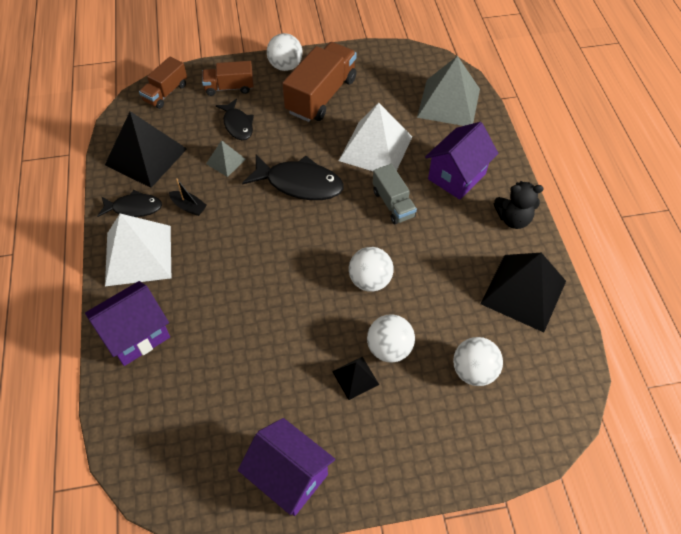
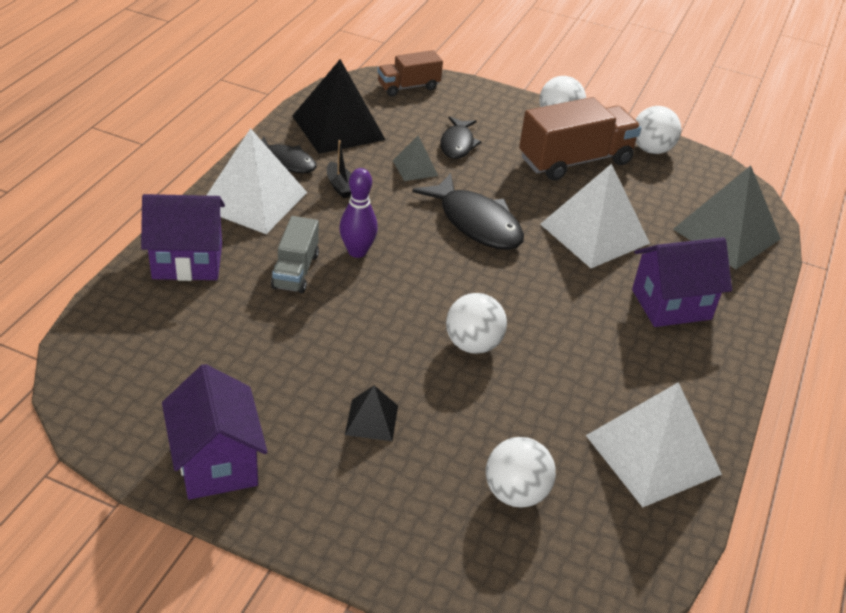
camera: 30 degrees right, 15 degrees down
brown truck [202,61,254,96] -> none
white ball [367,314,415,363] -> white ball moved to [635,106,681,154]
grey truck [373,164,417,224] -> grey truck moved to [271,216,319,293]
black pyramid [480,253,566,332] -> white pyramid [586,382,722,507]
black teddy bear [494,181,544,229] -> none
none -> purple bowling pin [339,168,378,258]

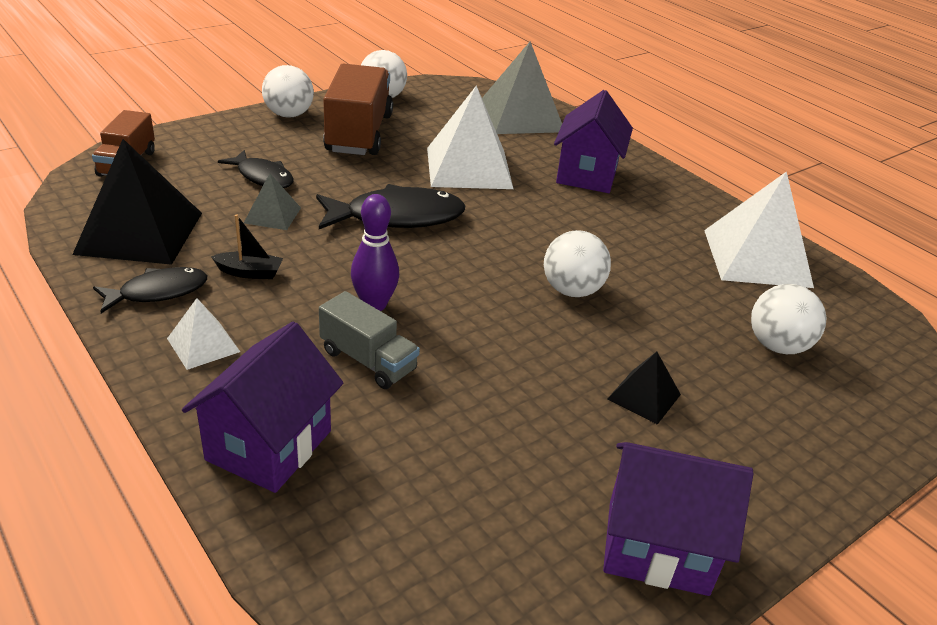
camera: 60 degrees left, 5 degrees down
white pyramid [206,128,307,234] -> white pyramid [167,298,240,370], size x0.49

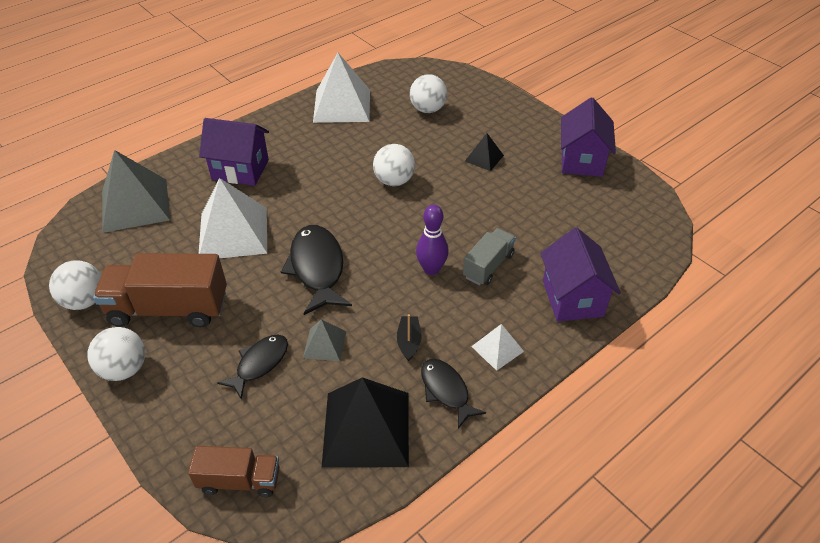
camera: 90 degrees left, 10 degrees up
purple house [182,321,344,493] -> purple house turned 60 degrees clockwise [540,228,621,322]

